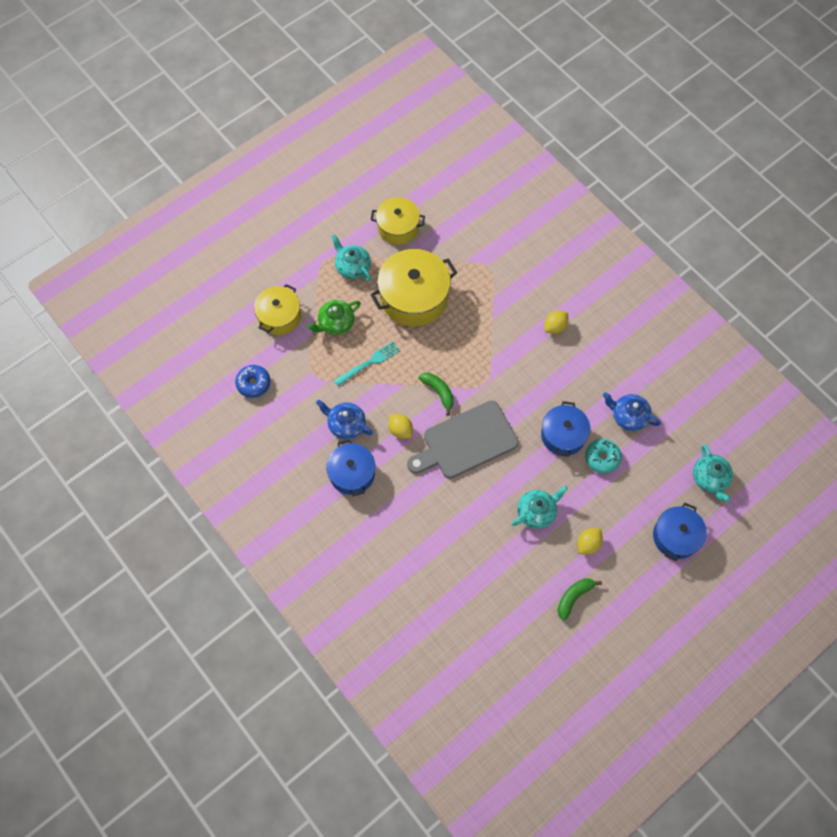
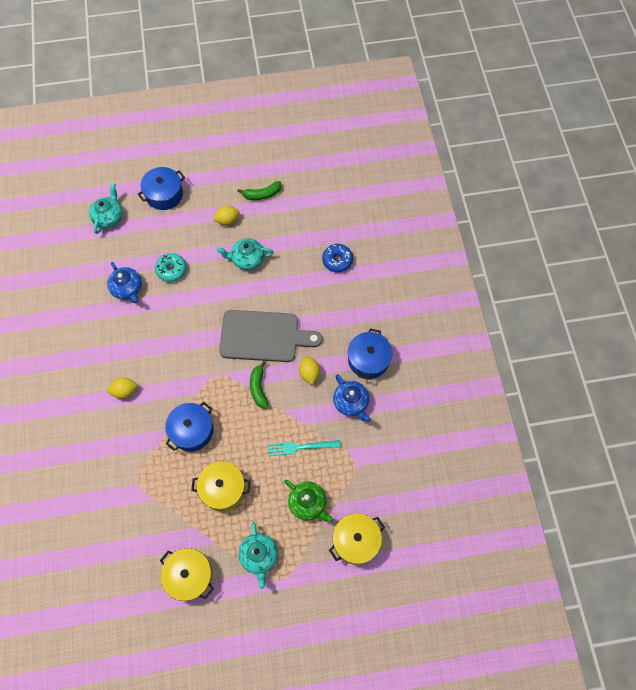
camera: 150 degrees left, 0 degrees up
blue donut [235,365,270,398] -> blue donut moved to [322,244,353,272]
green teapot [307,300,361,335] -> green teapot turned 45 degrees clockwise [284,480,334,523]
yellow pot [370,249,457,326] -> yellow pot [191,461,250,511], size x0.63
blue pot [541,401,590,457] -> blue pot moved to [165,402,213,451]

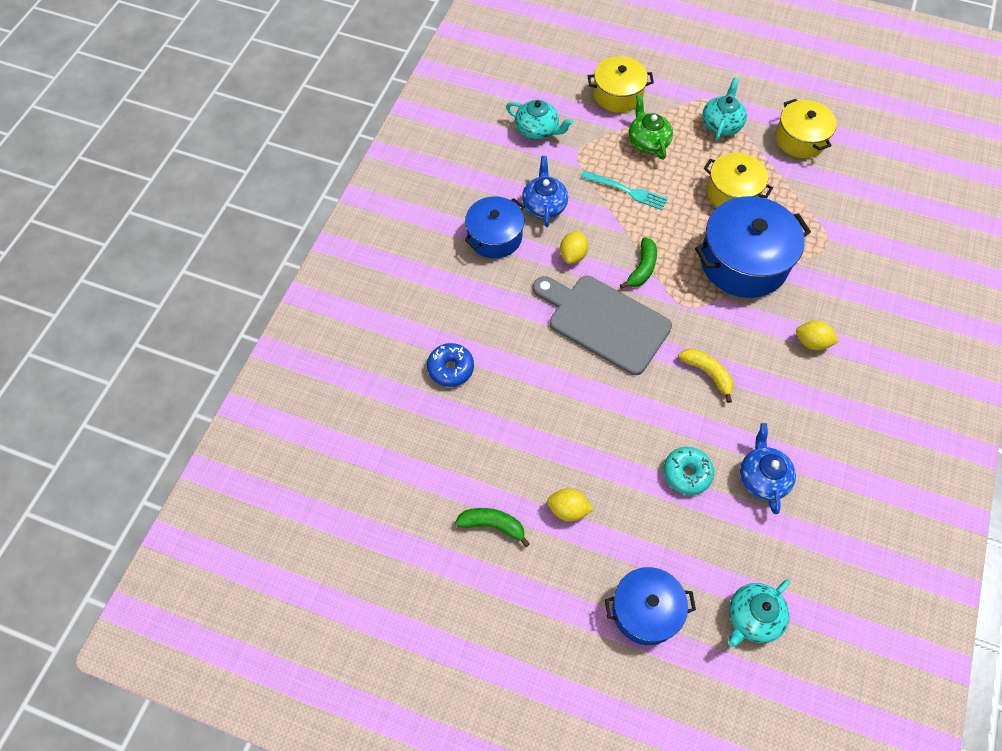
camera: 150 degrees left, 5 degrees down
blue pot [165,402,213,451] -> blue pot [695,196,811,298], size x1.59
turquoise teapot [217,238,274,270] -> turquoise teapot moved to [506,100,573,140]
none -> yellow banana [678,349,733,403]

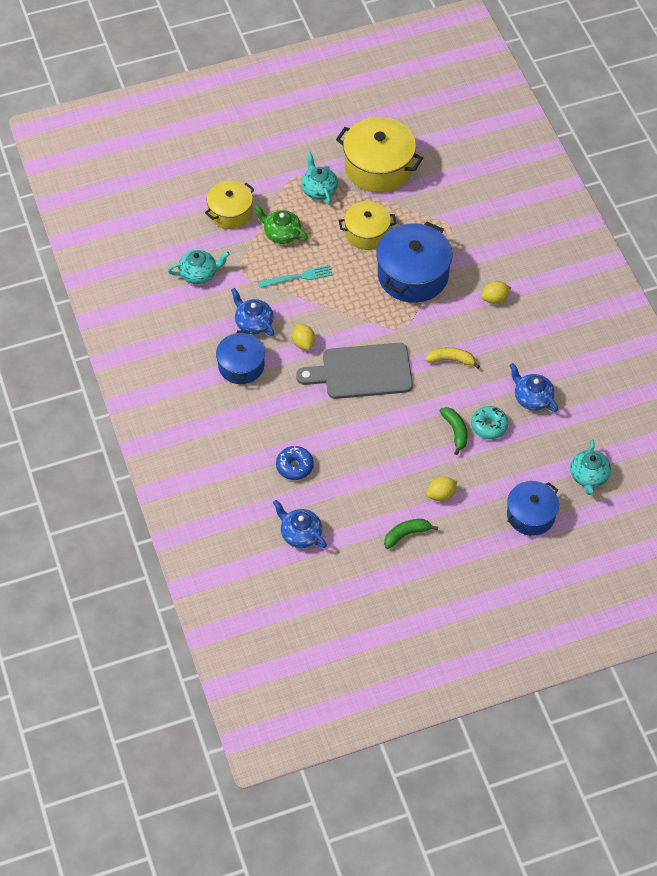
camera: 40 degrees left, 5 degrees down
green banana [620,237,657,289] -> green banana moved to [440,407,468,455]
yellow pot [775,99,837,158] -> yellow pot [336,117,423,193], size x1.59
none -> blue teapot [273,500,327,548]

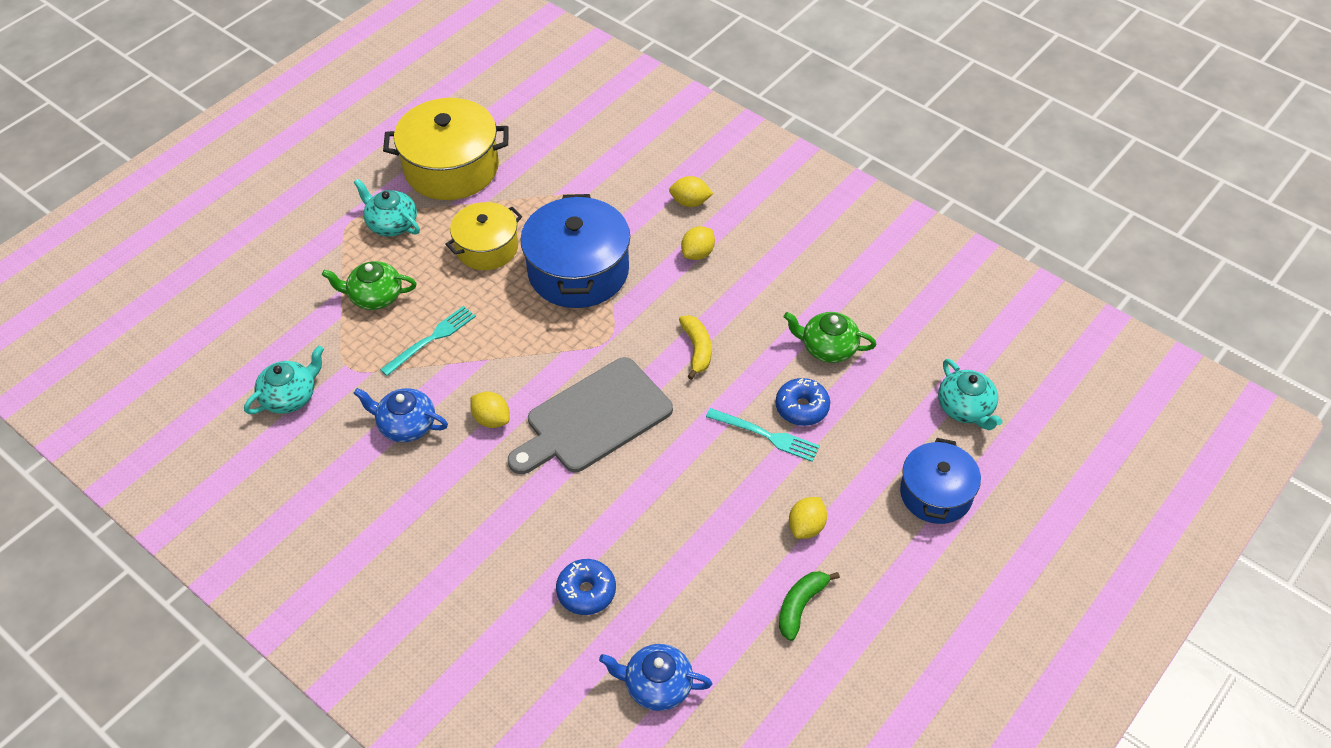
camera: 30 degrees left, 5 degrees down
yellow pot [205,181,255,229] -> none
blue pot [216,330,265,384] -> none
yellow banana [425,347,480,369] -> yellow banana turned 105 degrees clockwise [679,315,711,380]
green banana [440,407,468,455] -> turquoise fork [706,408,820,462]
turquoise donut [471,406,508,439] -> blue donut [776,378,830,426]
blue teapot [509,363,558,412] -> green teapot [784,312,876,363]
none -> yellow lemon [669,176,713,207]

